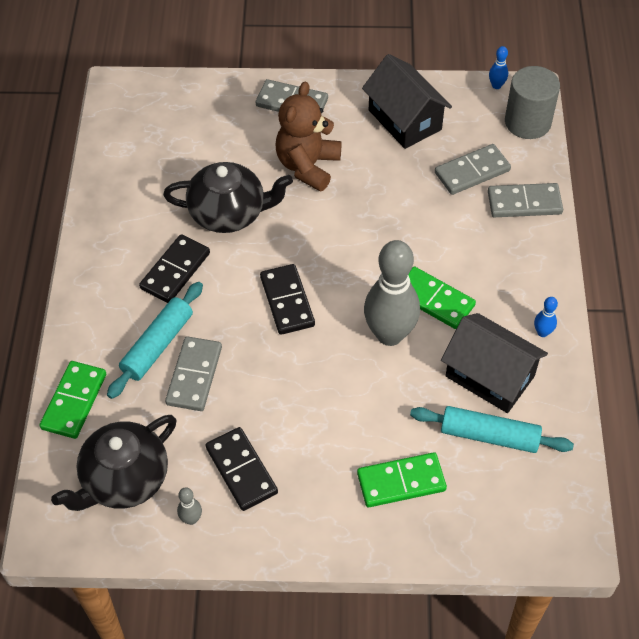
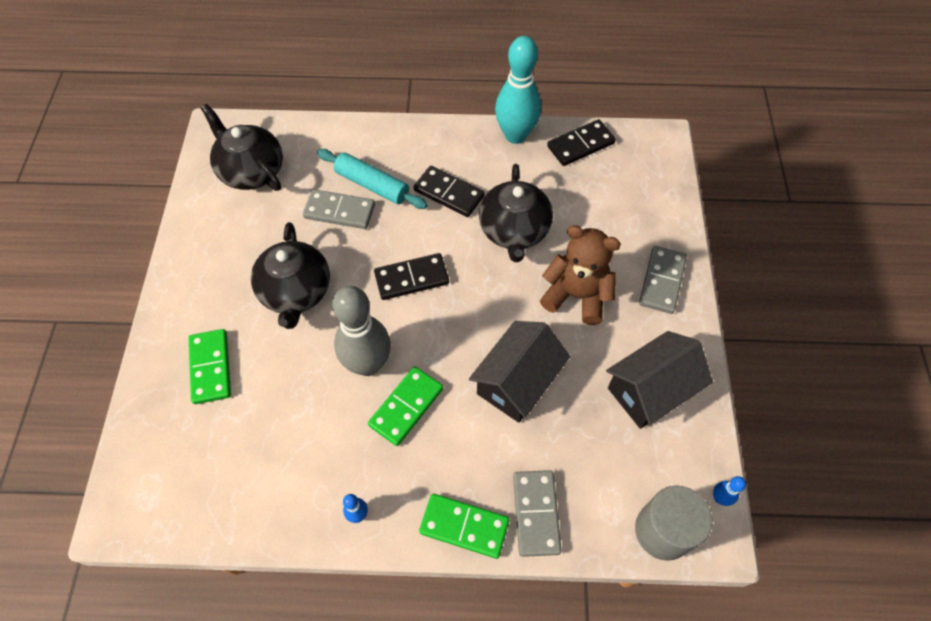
camera: 90 degrees right, 5 degrees up
green domino [39,361,106,439] -> green domino moved to [419,494,510,559]
grey bowling pin [177,487,202,525] -> none
black domino [206,427,278,511] -> black domino moved to [547,119,616,166]
turquoise rolling pin [410,406,574,453] -> none
grey domino [435,144,511,195] -> none
black house [441,313,548,413] -> black house moved to [469,321,570,423]
none -> black teapot [251,222,330,329]
none -> turquoise bowling pin [495,36,541,144]

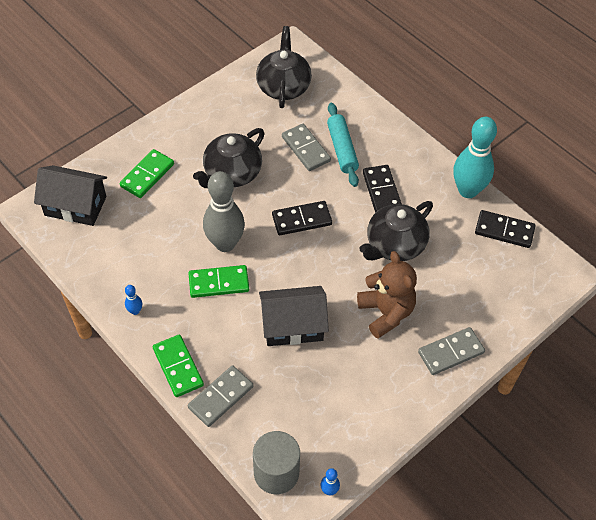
camera: 45 degrees right, 5 degrees down
black domino [374,253,449,300] -> black domino turned 45 degrees counterclockwise [272,201,332,235]
black house [606,331,713,429] -> black house moved to [34,165,107,226]

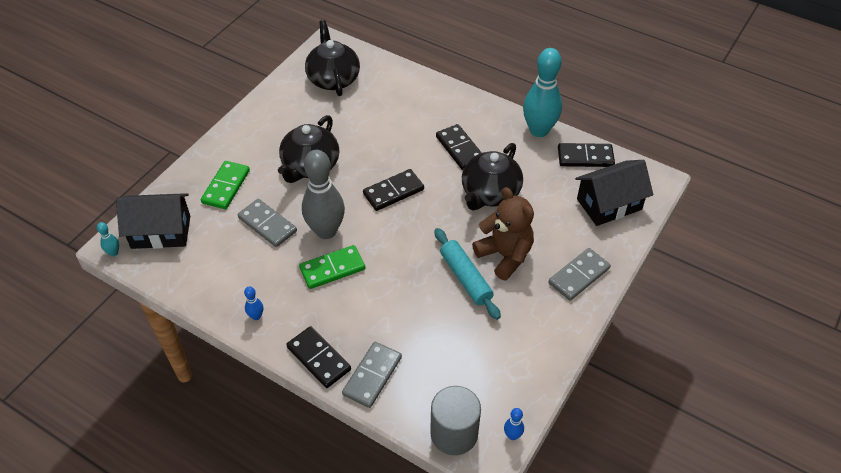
camera: 15 degrees left, 5 degrees down
green domino [153,335,204,397] -> black domino [286,326,351,388]
black house [259,286,329,346] -> black house moved to [575,160,653,226]
grey domino [282,124,331,171] -> grey domino moved to [238,199,297,247]
turquoise rolling pin [327,103,359,187] -> turquoise rolling pin moved to [434,228,501,320]
none -> turquoise bowling pin [97,222,119,256]

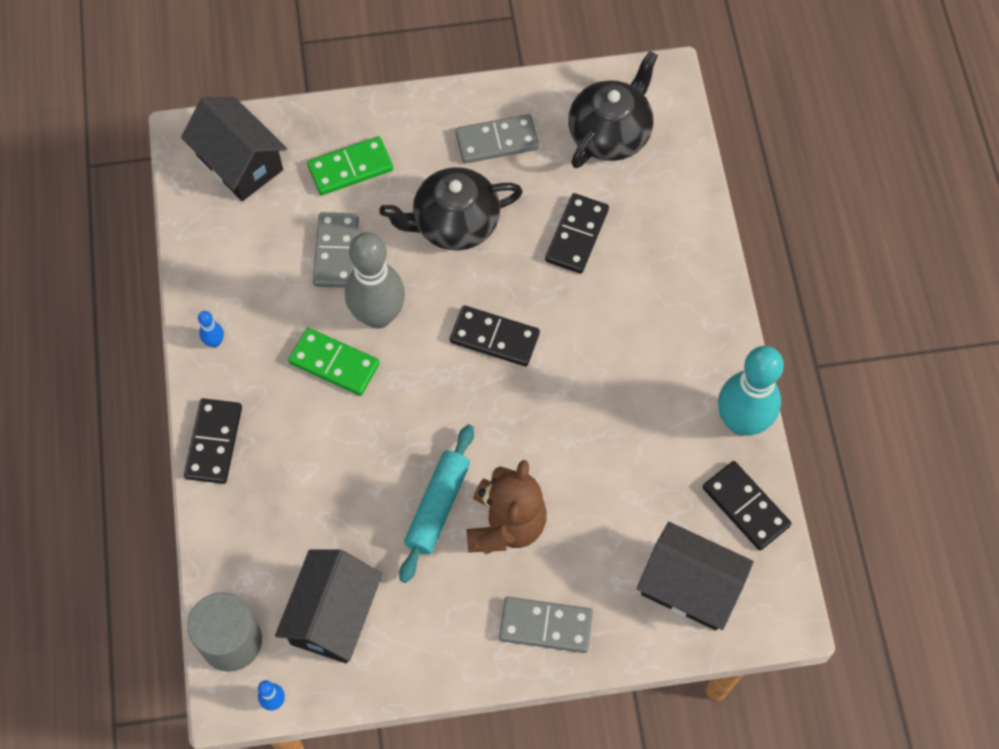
camera: 50 degrees right, 15 degrees up
turquoise bowling pin [97,222,119,256] -> none
grey domino [342,342,402,408] -> grey domino moved to [456,114,539,164]
black domino [436,124,482,170] -> black domino moved to [545,193,609,274]
black teapot [462,143,523,210] -> none
none -> black house [275,549,382,663]

